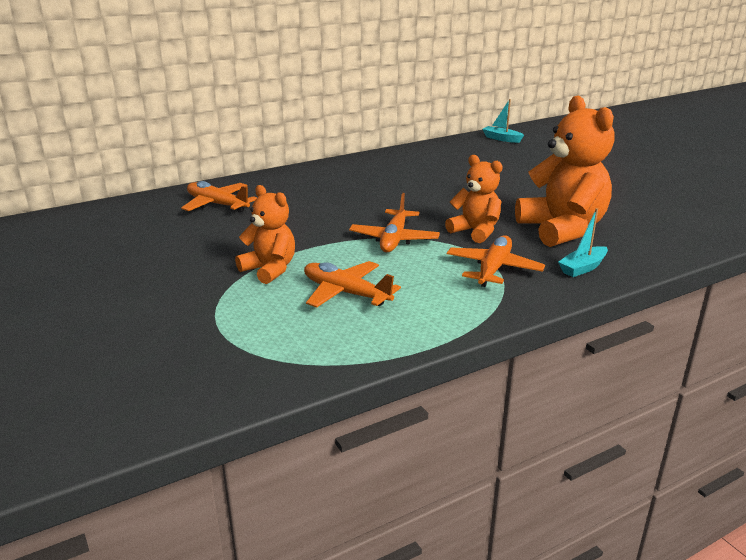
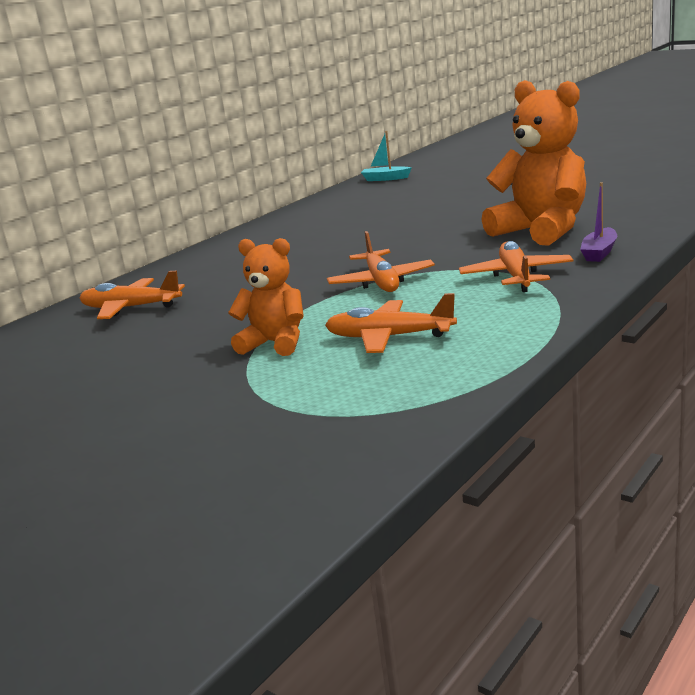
camera: 20 degrees left, 5 degrees down
orange teddy bear [445,155,503,243] -> none
turquoise boat [558,208,608,277] -> purple boat [580,182,617,262]

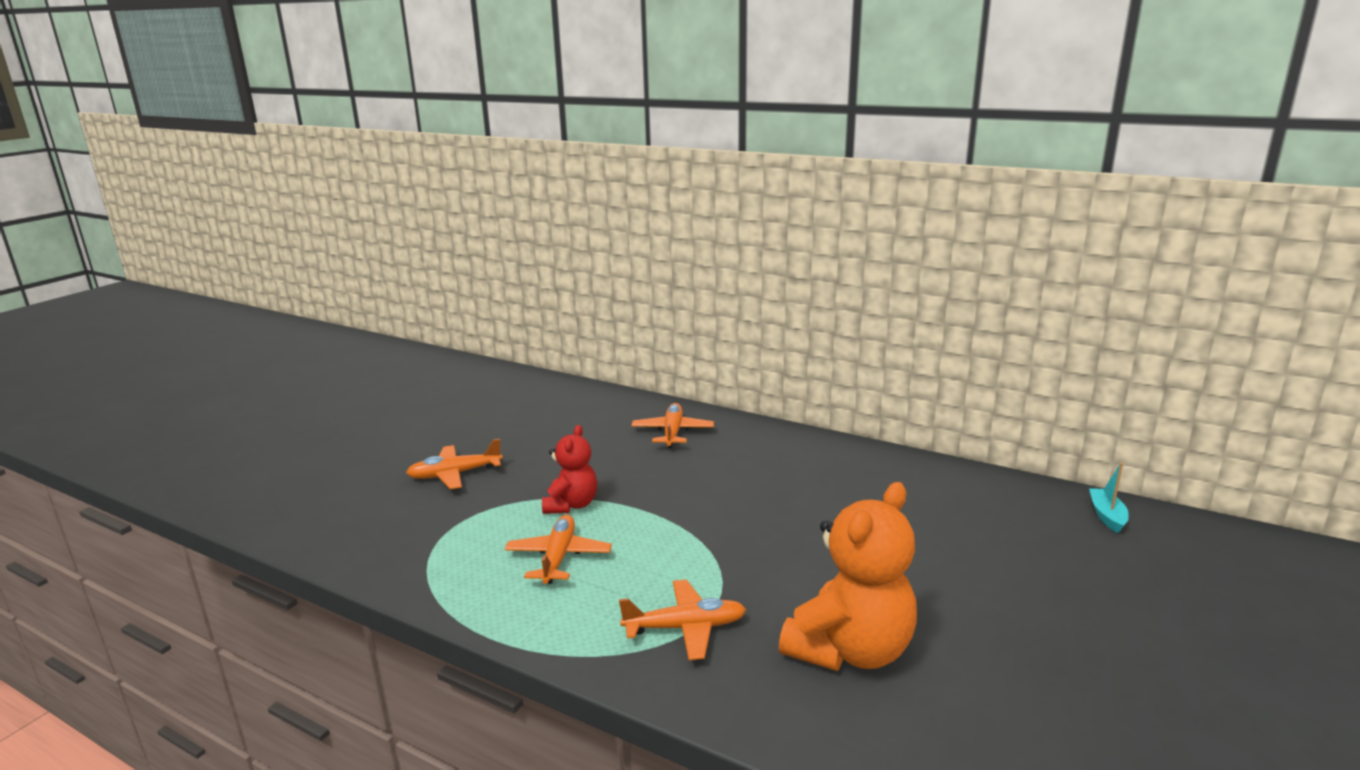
camera: 80 degrees right, 0 degrees up
orange teddy bear [228,238,304,356] -> red teddy bear [542,425,597,514]
orange plane [327,231,435,292] -> orange plane moved to [406,439,503,489]
purple boat [580,182,617,262] -> none

